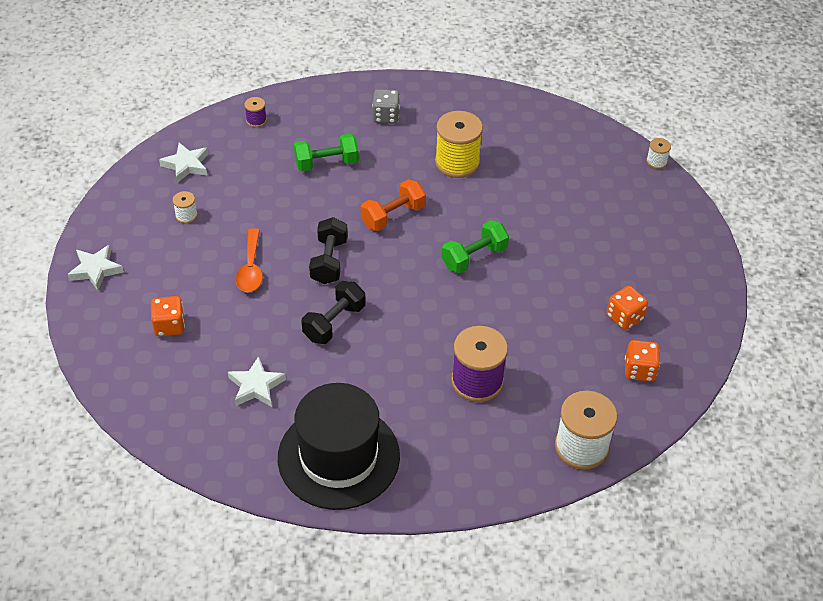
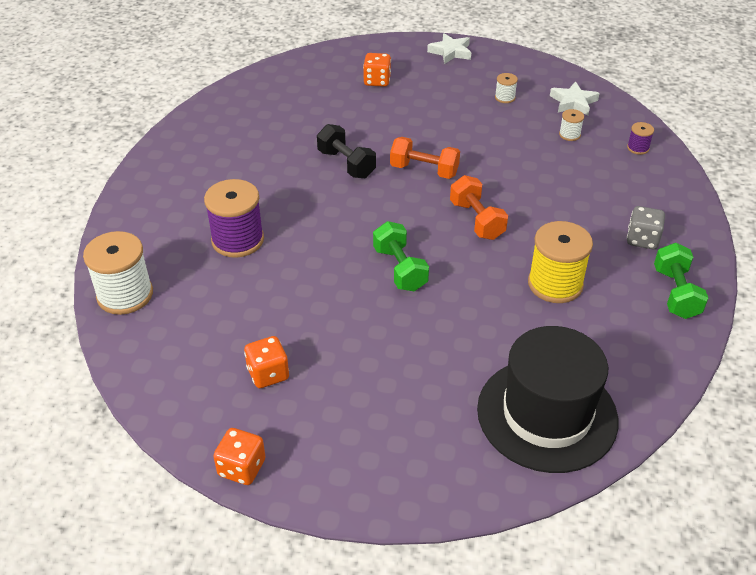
camera: 105 degrees right, 5 degrees down
white star [228,356,286,407] -> none
orange spoon [235,228,263,292] -> none
black hat [278,383,400,510] -> black hat moved to [477,326,618,473]
green dumbbell [294,134,359,171] -> green dumbbell moved to [654,243,708,319]
black dumbbell [309,217,348,284] -> orange dumbbell [390,137,460,179]
orange dice [625,340,660,382] -> orange dice moved to [213,428,266,485]
white spool [646,138,671,169] -> white spool moved to [559,109,584,141]

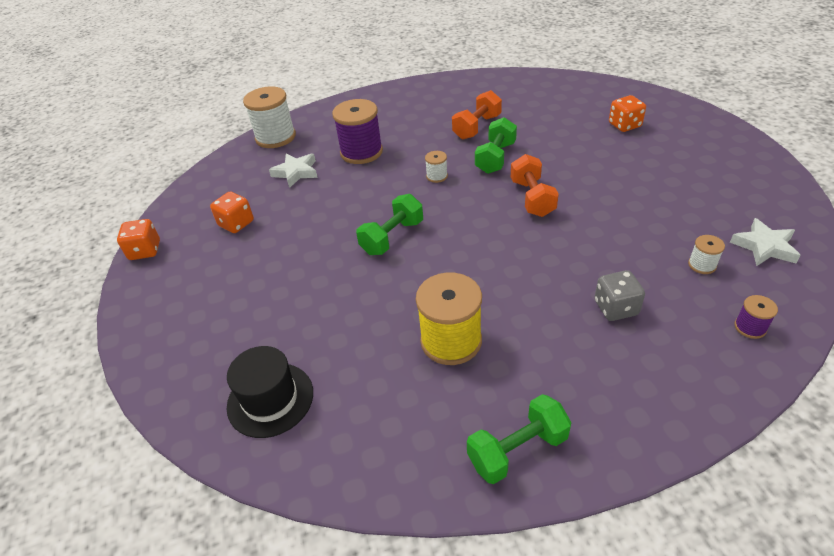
camera: 65 degrees right, 0 degrees up
black dumbbell [317,124,376,178] -> green dumbbell [475,117,517,174]
white star [427,33,471,64] -> white star moved to [269,153,318,188]
orange dumbbell [450,175,508,240] -> orange dumbbell moved to [452,90,502,139]
black hat [477,326,618,473] -> black hat [227,346,313,438], size x0.60
white spool [495,73,518,103] -> white spool moved to [425,151,448,183]
grey dice [627,206,665,249] -> grey dice moved to [595,270,645,321]

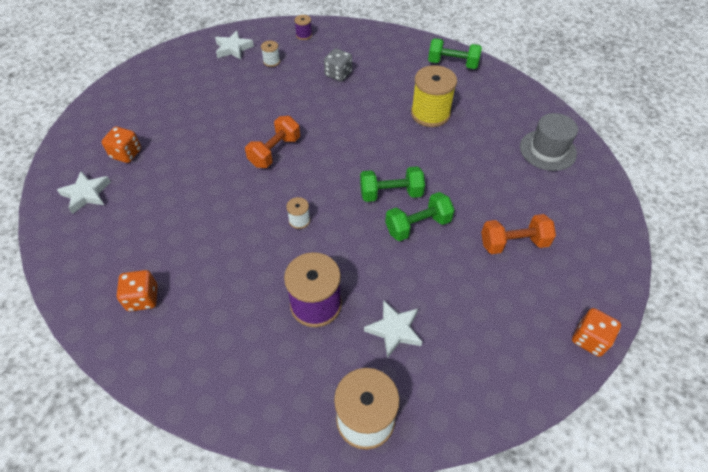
camera: 140 degrees left, 10 degrees up
orange dice [210,192,254,233] -> orange dice moved to [117,270,158,311]
black hat [227,346,313,438] -> grey hat [520,113,578,171]
orange dumbbell [452,90,502,139] -> orange dumbbell moved to [481,214,556,254]
green dumbbell [475,117,517,174] -> green dumbbell moved to [385,192,455,241]
none -> white star [57,171,111,214]

